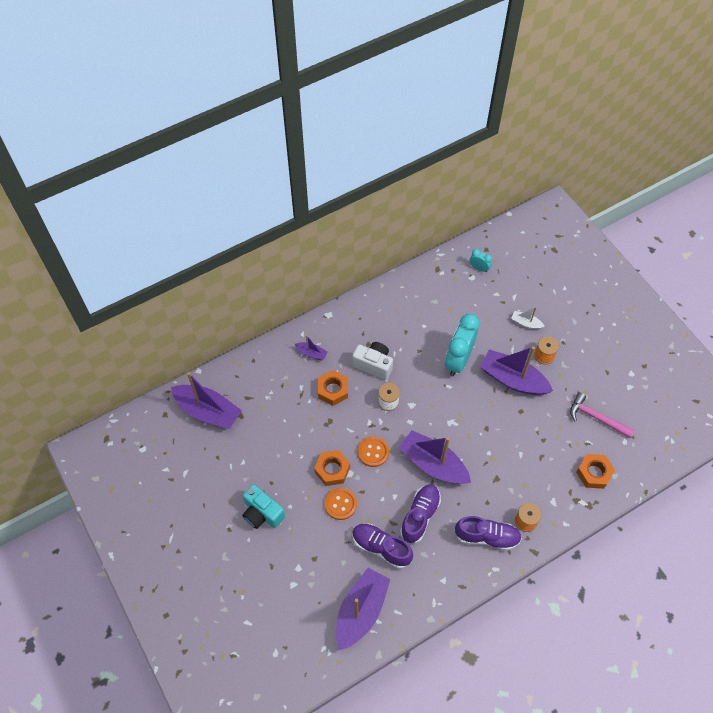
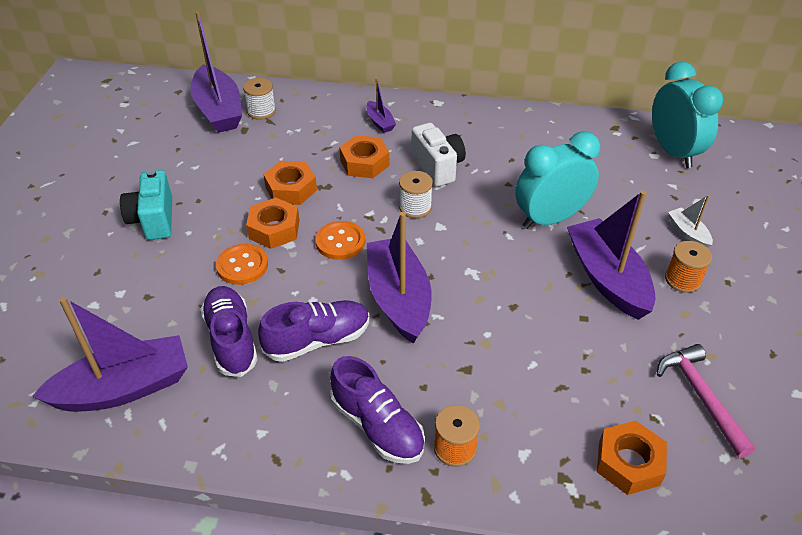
camera: 40 degrees right, 15 degrees down
turquoise clock [470,249,492,272] -> turquoise clock [652,62,723,168], size x2.15
none -> white spool [243,78,276,120]
none -> orange nut [263,161,317,205]

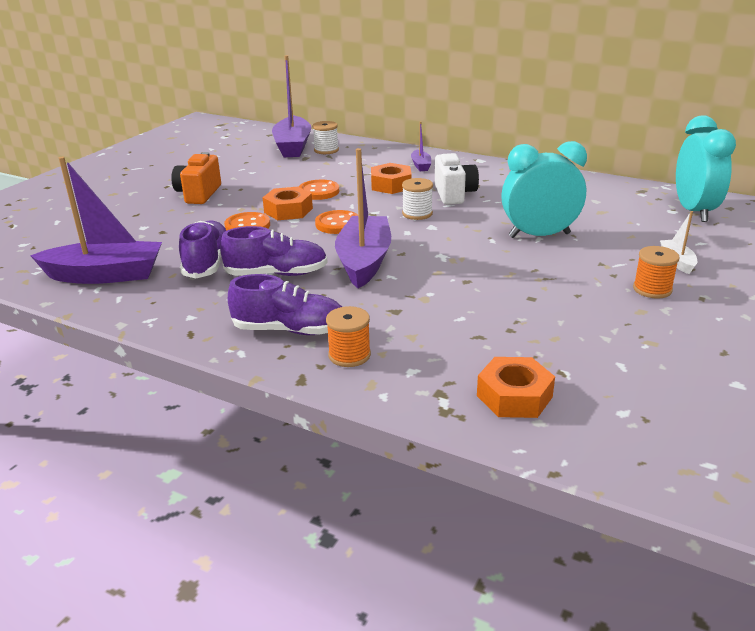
camera: 20 degrees right, 15 degrees down
turquoise camera [120,169,172,240] -> orange camera [171,152,221,204]
orange nut [263,161,317,205] -> orange button [299,180,339,200]
purple shoe [330,356,425,464] -> purple shoe turned 60 degrees counterclockwise [228,274,342,335]
purple boat [567,190,656,320] -> none
pink hammer [657,344,755,458] -> none

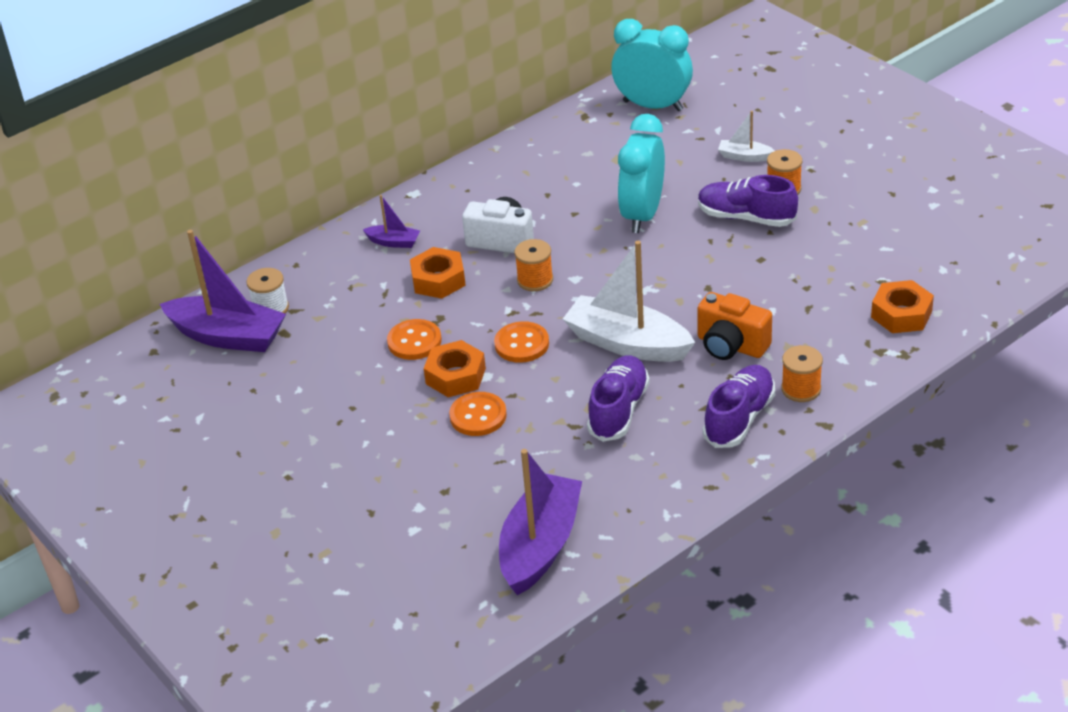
camera: 65 degrees left, 10 degrees up
orange camera [171,152,221,204] -> orange camera moved to [697,292,772,360]
purple shoe [179,220,226,278] -> purple shoe moved to [698,175,798,227]
purple boat [335,148,391,288] -> white boat [563,241,695,362]
white spool [402,178,433,220] -> orange spool [514,239,553,291]

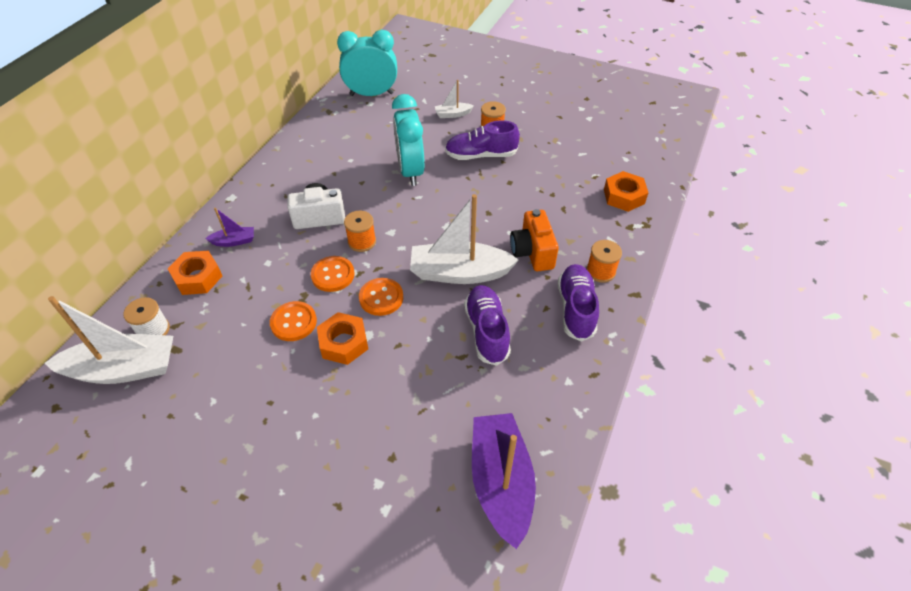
camera: 30 degrees left, 10 degrees up
purple boat [159,230,286,352] -> white boat [45,296,173,384]
orange nut [410,247,466,299] -> orange nut moved to [168,251,222,295]
orange button [449,392,507,436] -> orange button moved to [311,256,354,292]
orange camera [697,292,772,360] -> orange camera turned 75 degrees clockwise [510,209,559,271]

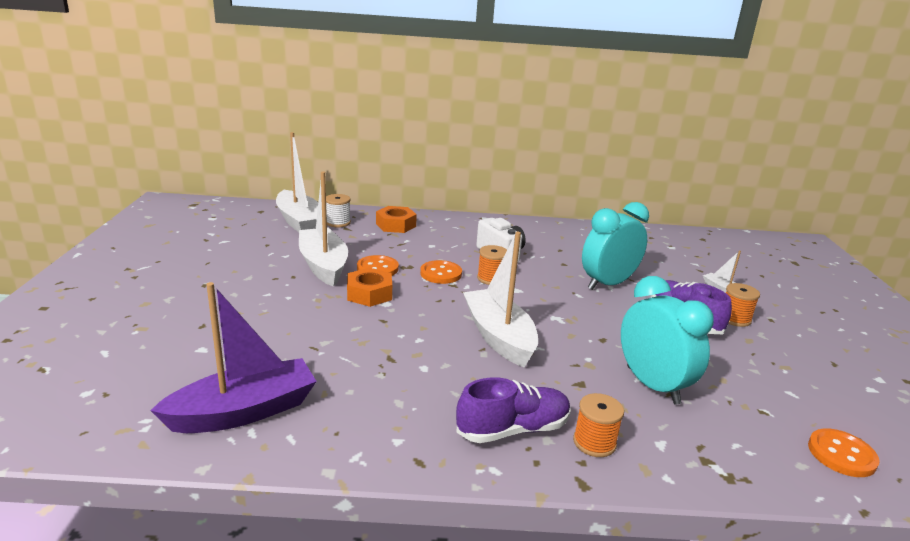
camera: 65 degrees right, 25 degrees down
purple boat [205,208,254,247] -> none
turquoise clock [337,30,397,96] -> turquoise clock moved to [621,276,714,405]
orange button [359,278,403,316] -> orange button moved to [808,428,879,477]
purple shoe [464,285,511,366] -> none
orange camera [510,209,559,271] -> none
orange nut [604,171,648,212] -> none
none -> white boat [299,172,348,287]

